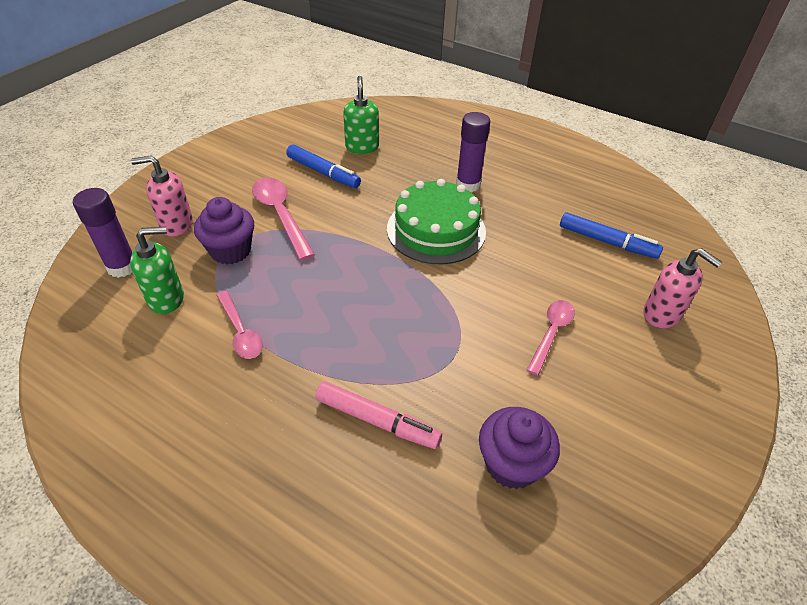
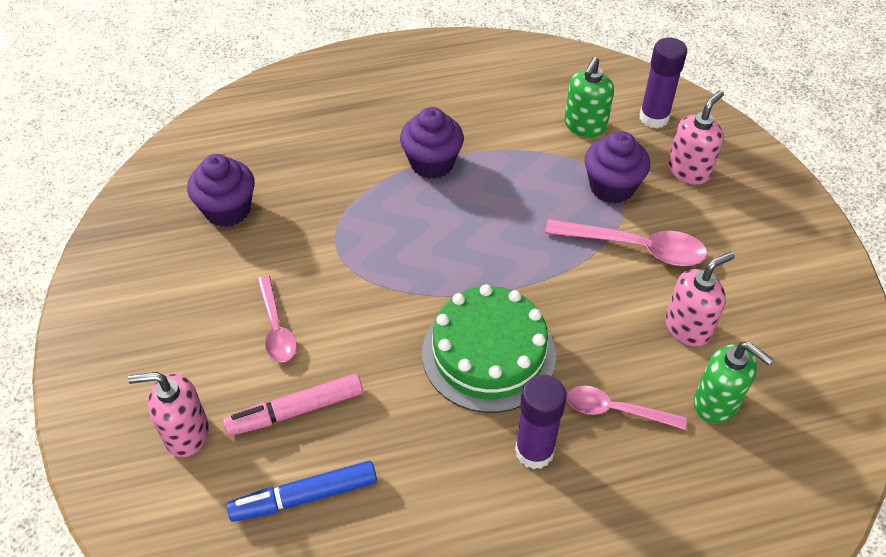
camera: 135 degrees right, 5 degrees up
pink spoon [216,291,263,359] -> pink spoon moved to [566,386,687,430]
blue marker [286,144,361,188] -> pink soap dispenser [665,252,735,347]
pink marker [315,381,442,449] -> pink marker moved to [223,374,363,436]
none -> purple cupcake [400,107,464,179]

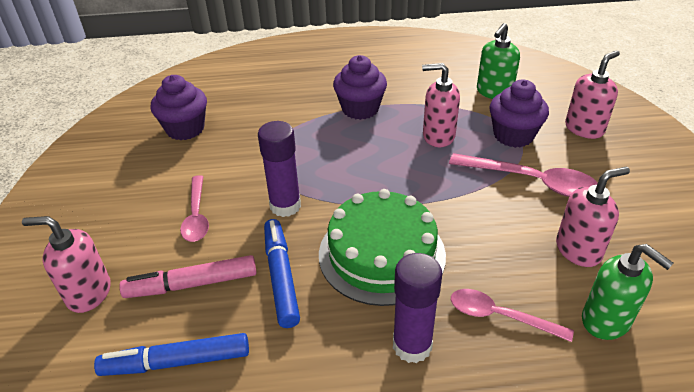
camera: 10 degrees right, 10 degrees down
purple glue stick [639,37,687,128] -> purple glue stick moved to [258,121,301,217]
none -> blue marker [264,219,300,328]
none -> pink soap dispenser [422,63,460,147]

